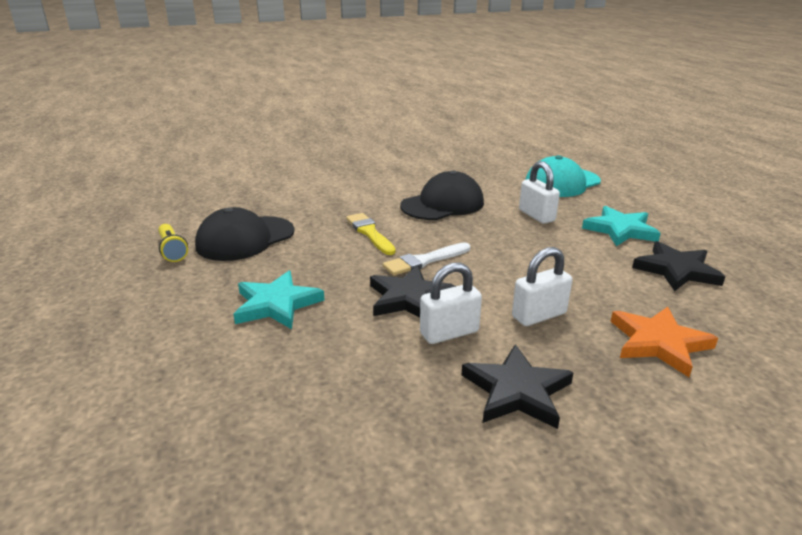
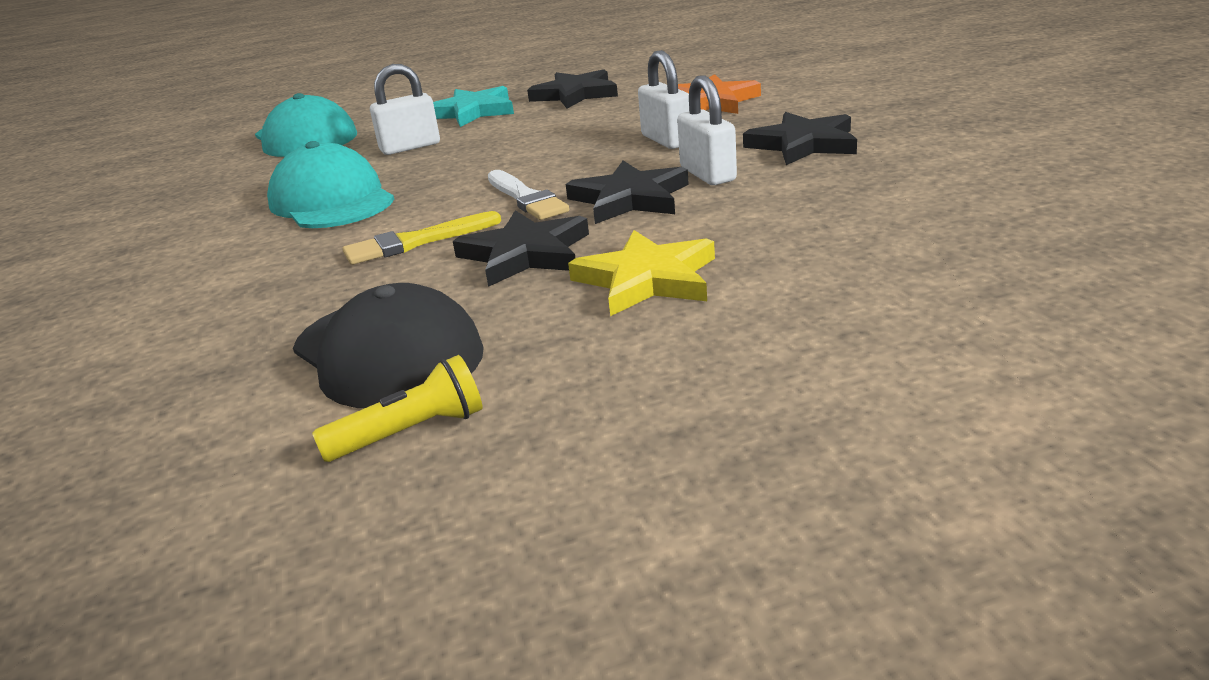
camera: 85 degrees left, 0 degrees up
turquoise star [233,271,325,329] -> yellow star [568,230,715,316]
black cap [400,170,484,220] -> turquoise cap [267,141,394,228]
none -> black star [453,210,589,287]

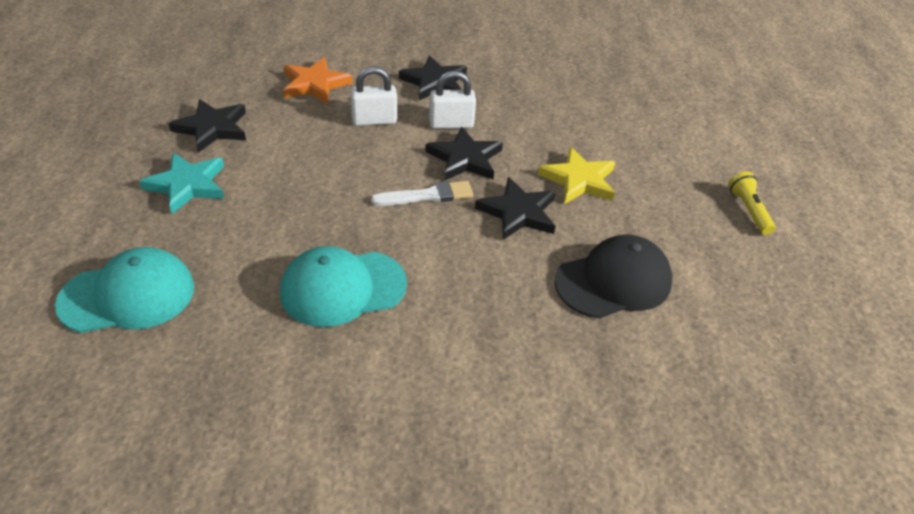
camera: 80 degrees left, 15 degrees up
yellow flashlight [312,355,483,462] -> yellow flashlight moved to [728,171,776,235]
yellow brush [342,211,501,265] -> none
white padlock [370,64,440,155] -> none

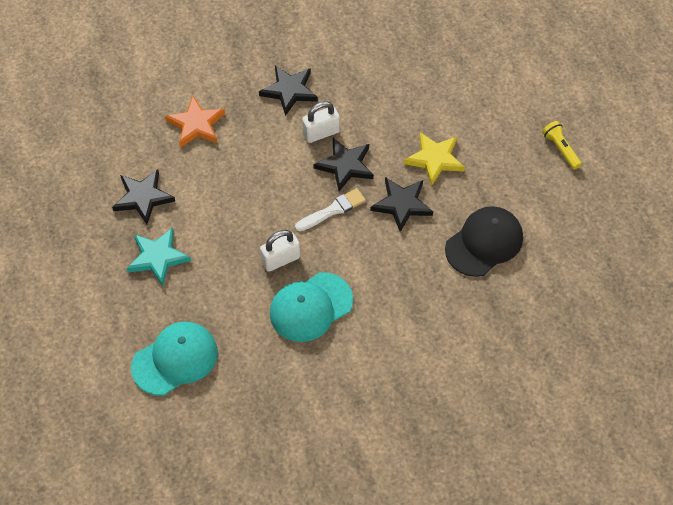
camera: 15 degrees left, 15 degrees up
white padlock [351,66,397,126] -> white padlock moved to [260,230,300,272]

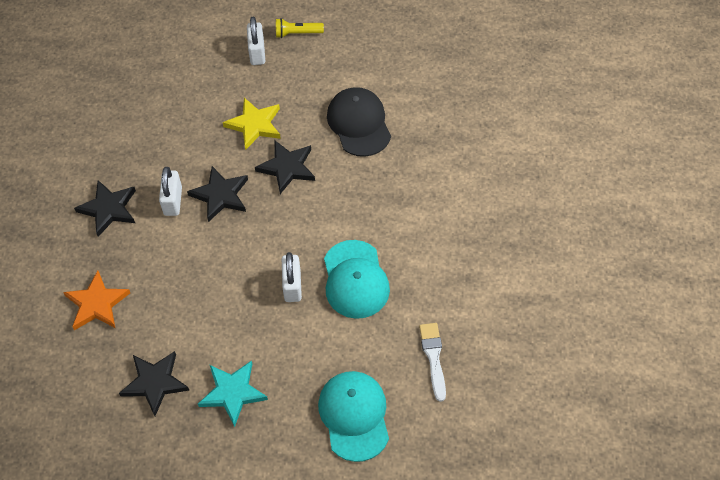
camera: 65 degrees left, 0 degrees up
white brush [295,188,366,231] -> white brush moved to [419,323,446,402]
none -> white padlock [247,17,265,65]

